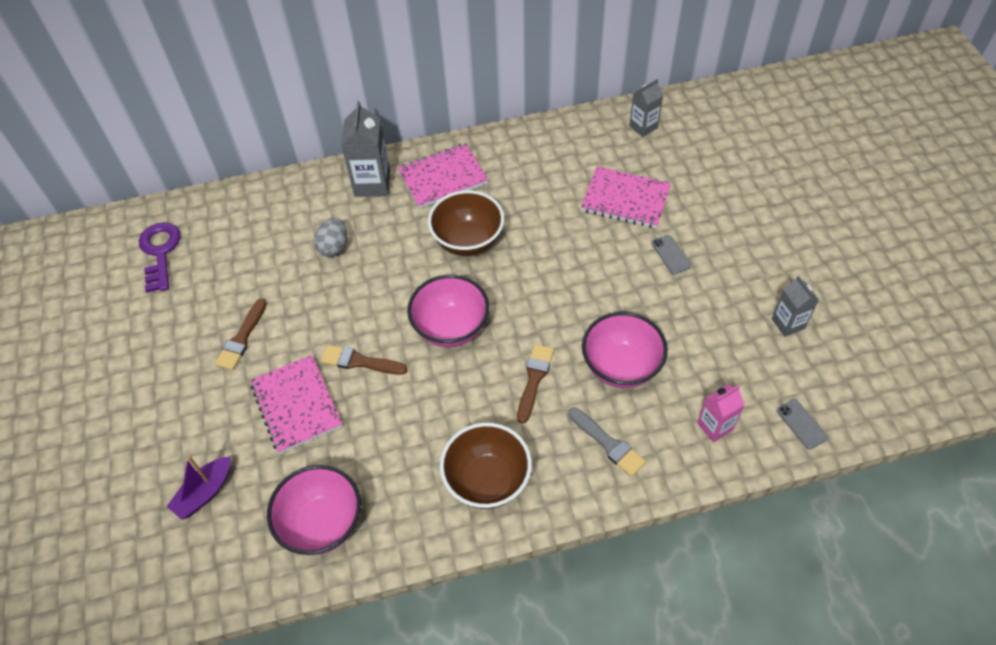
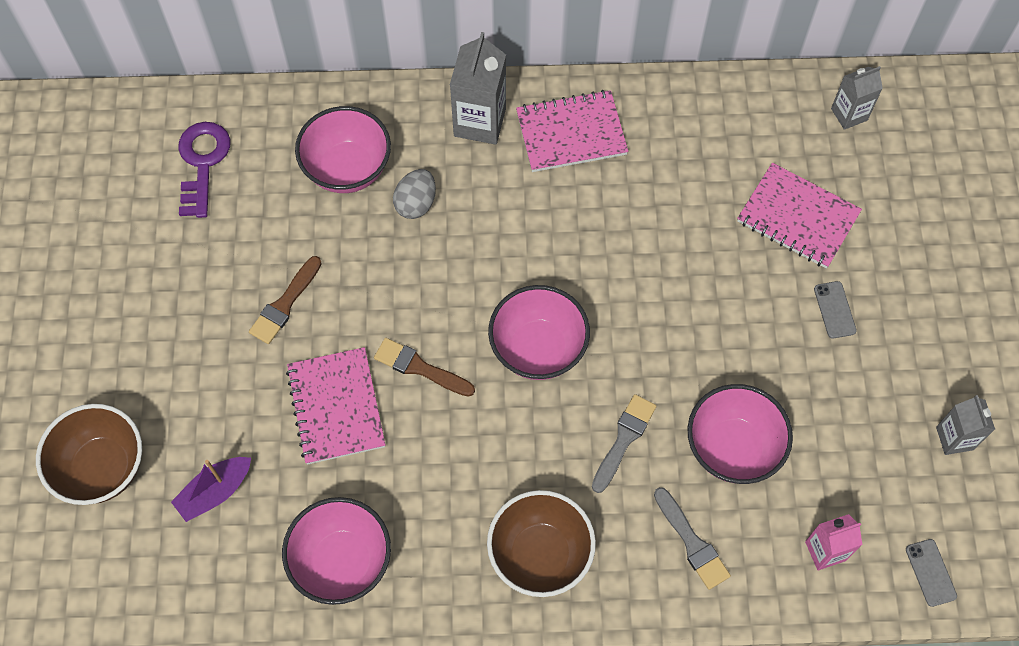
camera: 10 degrees right, 10 degrees up
brown bowl [428,190,504,256] -> brown bowl moved to [36,404,142,505]
brown brush [517,344,554,423] -> grey brush [592,394,656,493]
none -> pink bowl [295,106,391,193]

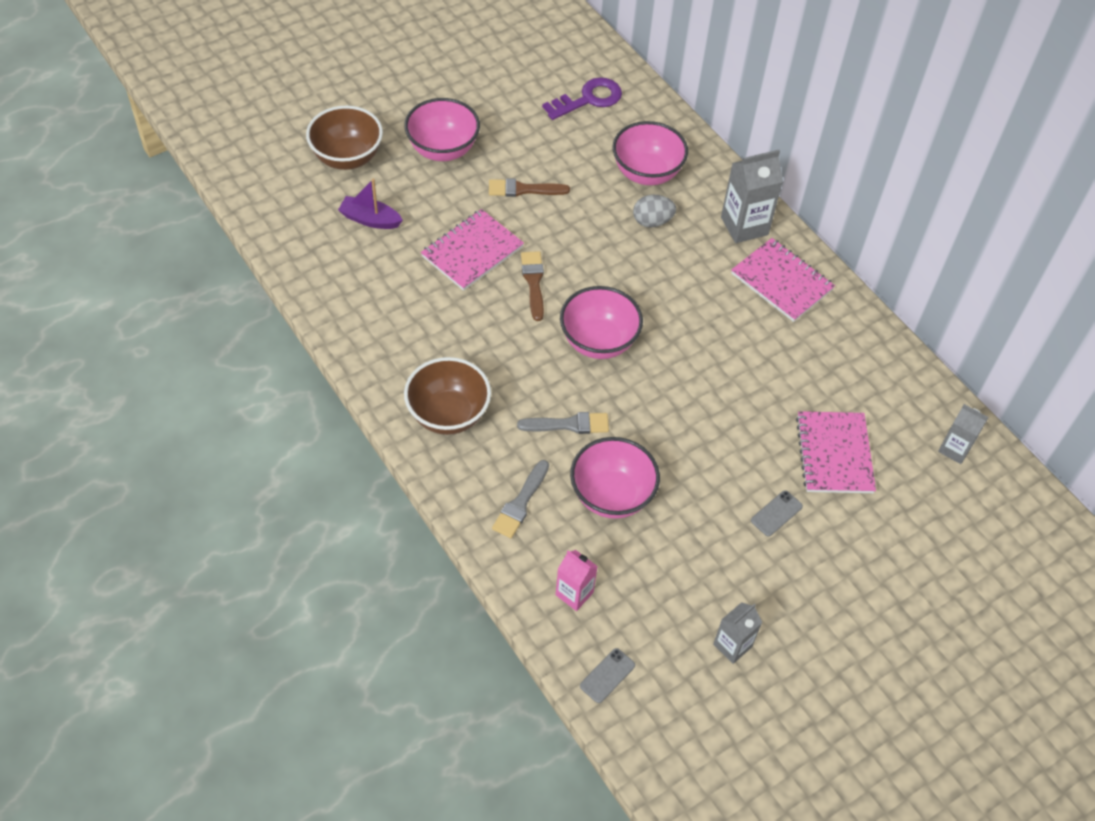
camera: 55 degrees right, 10 degrees down
pink bowl [282,497,391,605] -> pink bowl moved to [404,98,480,161]

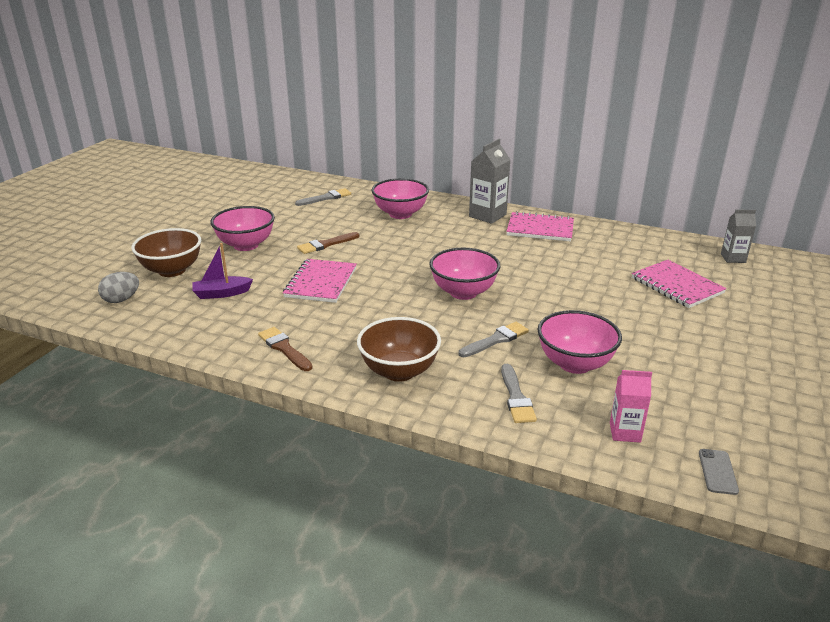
camera: 30 degrees left, 25 degrees down
brown brush [521,251,544,321] -> brown brush moved to [258,327,313,371]
purple key [542,77,622,120] -> grey brush [295,188,351,206]
grey egg [633,195,676,227] -> grey egg moved to [98,272,139,303]
grey carton [713,602,762,664] -> none
grey phone [751,490,803,536] -> none

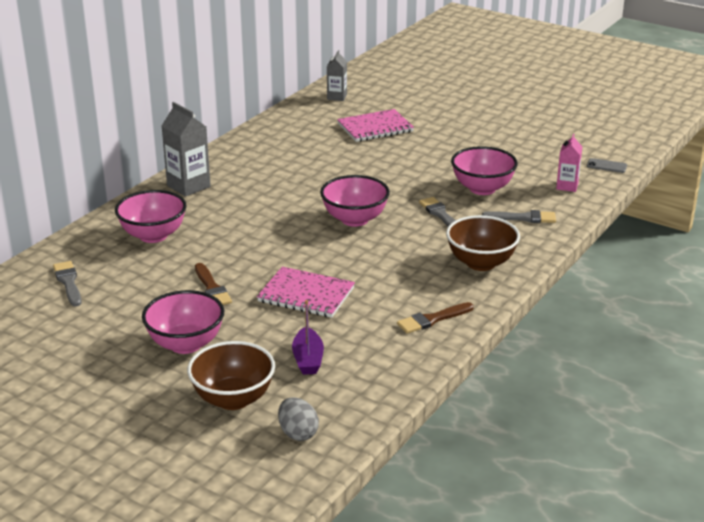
camera: 80 degrees left, 0 degrees up
pink notebook [506,211,574,242] -> none

